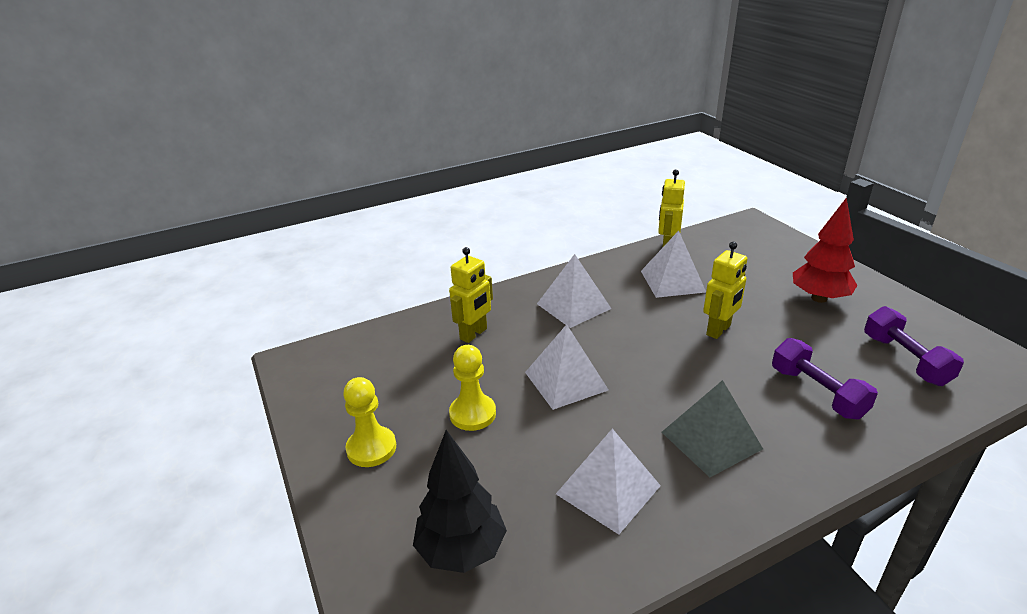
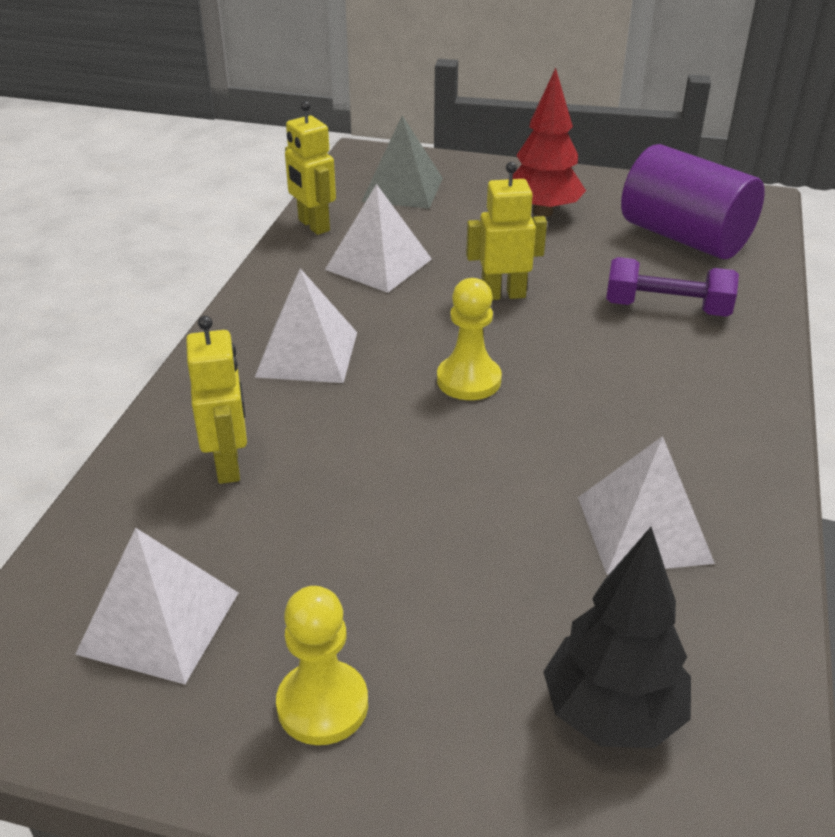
camera: 50 degrees left, 5 degrees up
yellow pawn [449,345,496,431] -> yellow pawn moved to [437,278,502,400]
white pyramid [525,324,609,410] -> white pyramid moved to [75,528,238,684]
grey pyramid [662,380,763,477] -> grey pyramid moved to [361,115,443,209]
yellow robot [703,242,747,339] -> yellow robot turned 90 degrees counterclockwise [466,162,547,300]
purple dumbbell [864,306,964,386] -> purple cylinder [621,144,765,259]

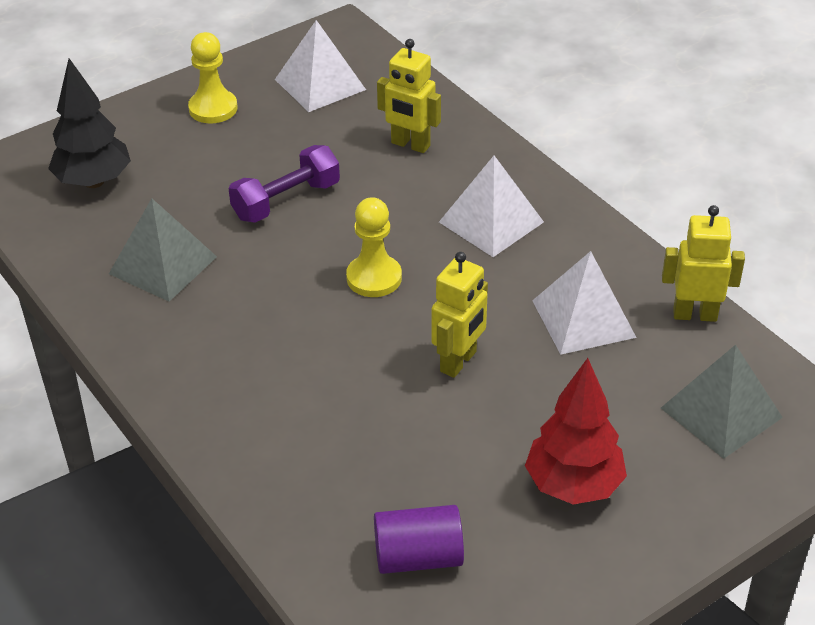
camera: 130 degrees right, 5 degrees up
white pyramid [578,436,715,575] -> grey pyramid [109,198,217,302]
purple dumbbell [606,257,739,317] -> purple dumbbell moved to [228,145,340,223]
purple cylinder [621,144,765,259] -> purple cylinder [374,505,464,574], size x0.59

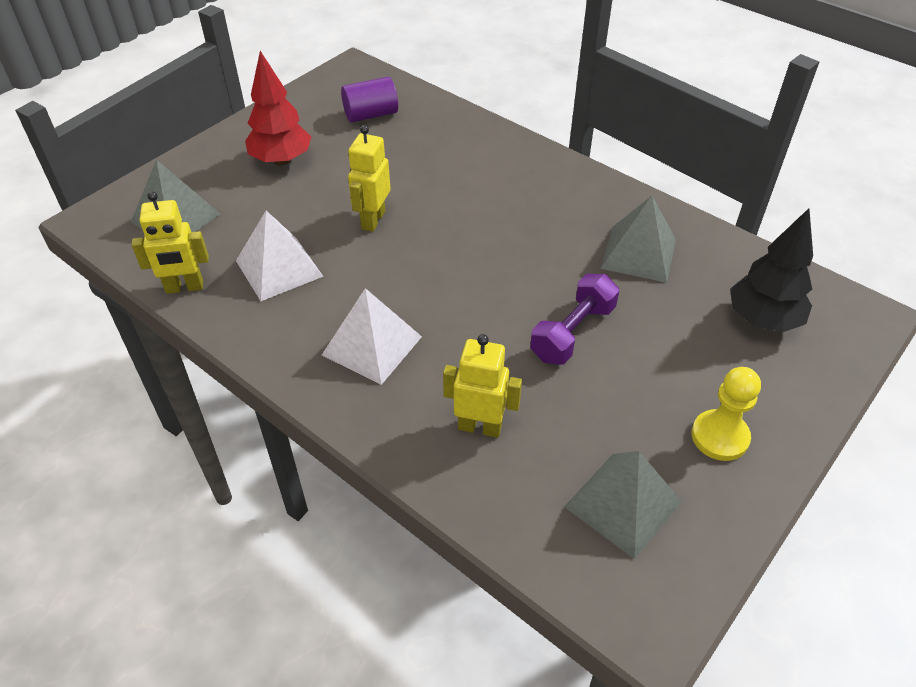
camera: 165 degrees right, 5 degrees up
white pyramid [275,20,366,112] -> grey pyramid [564,451,682,559]
yellow pawn [346,197,402,297] -> none

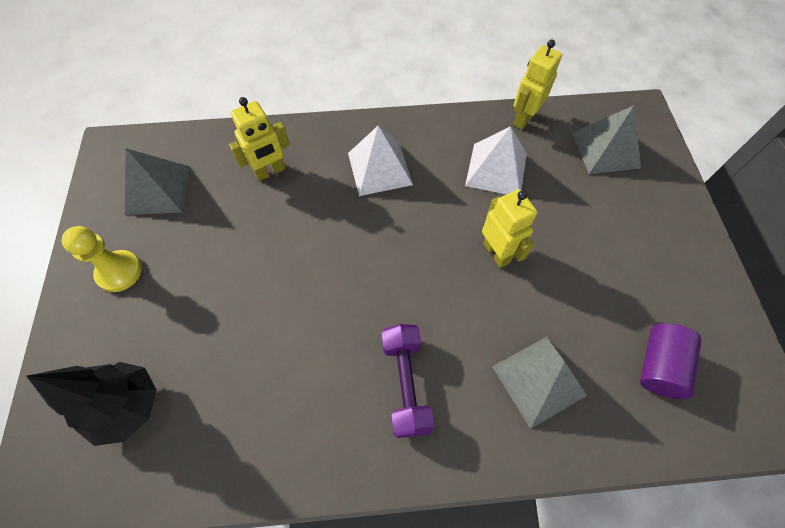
camera: 135 degrees right, 15 degrees up
red tree [245,51,311,166] -> none
purple dumbbell [530,274,619,365] -> purple dumbbell moved to [382,324,435,438]
grey pyramid [600,196,676,283] -> grey pyramid moved to [492,337,587,429]

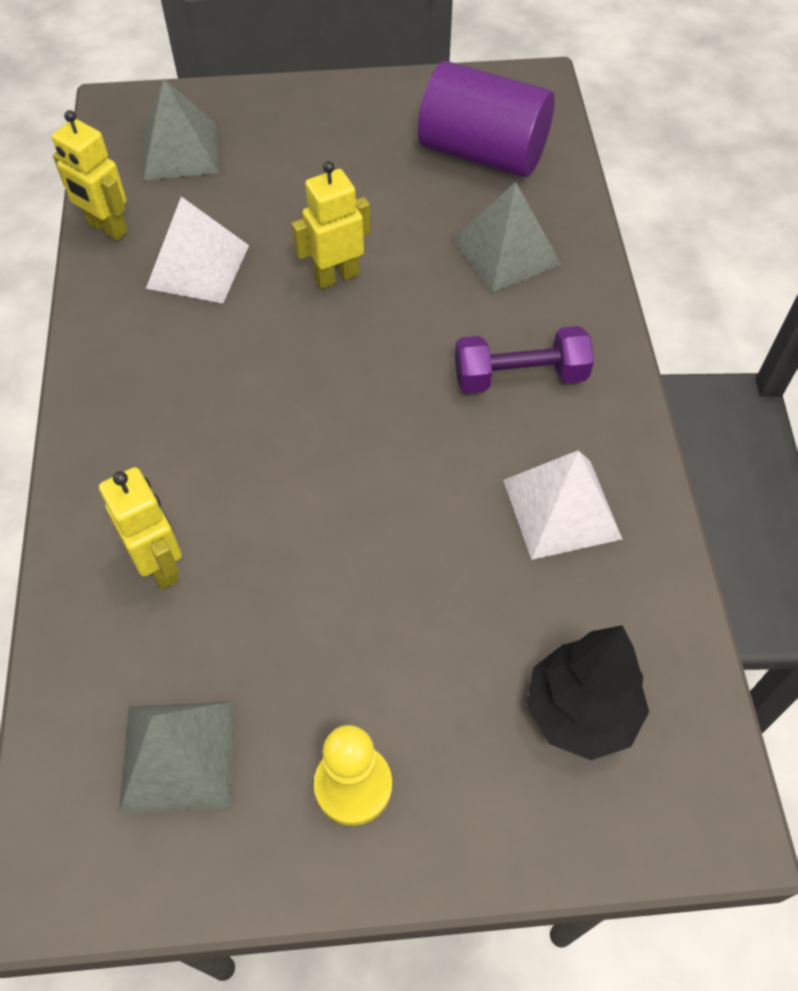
camera: 90 degrees left, 5 degrees down
white pyramid [348,126,413,196] -> white pyramid moved to [503,450,622,560]
purple cylinder [640,323,702,399] -> purple cylinder [418,61,555,177], size x1.70

